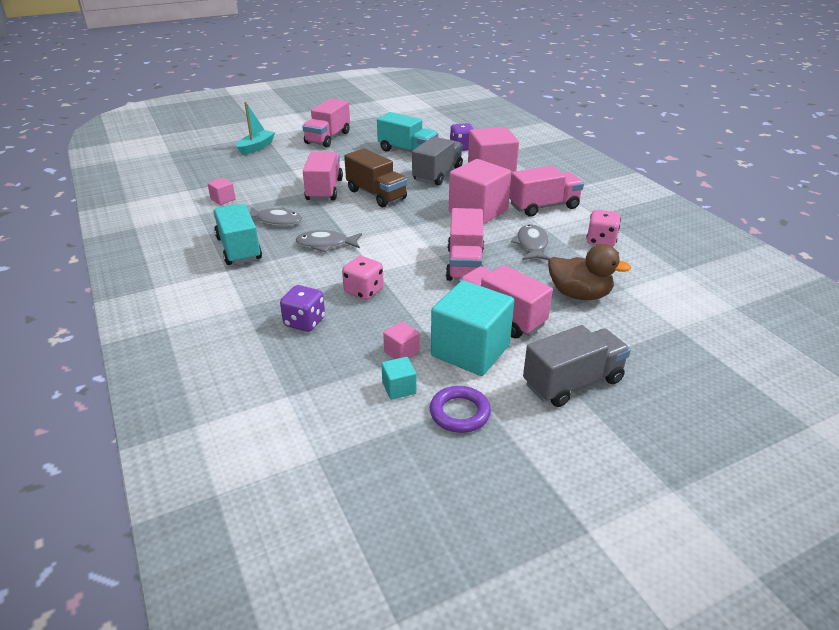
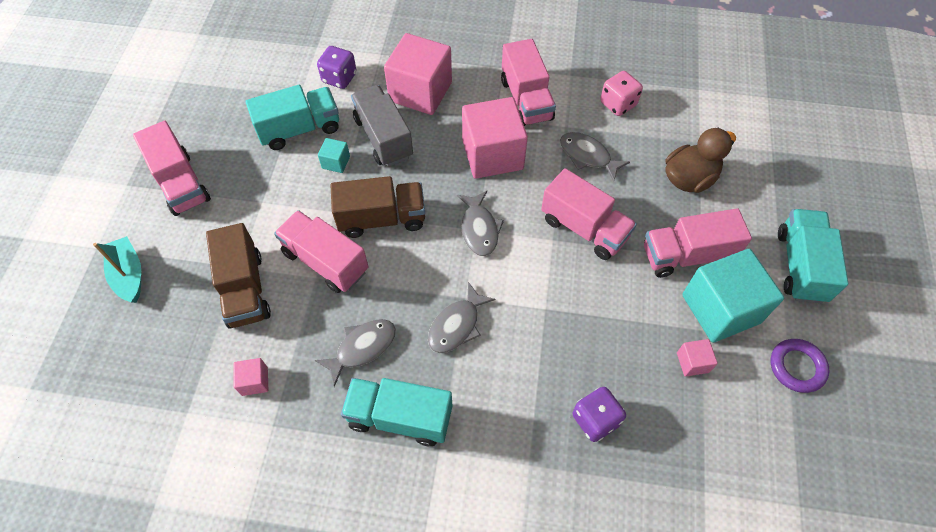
camera: 55 degrees left, 25 degrees up
pink dice [342,256,384,300] -> none
turquoise cube [381,357,416,400] -> turquoise cube moved to [318,138,350,173]
pink truck [509,166,584,217] -> pink truck turned 150 degrees clockwise [501,39,556,126]
grey truck [523,325,631,407] -> turquoise truck [778,209,848,303]
none -> brown truck [206,223,271,328]
none -> grey fish [457,191,504,256]

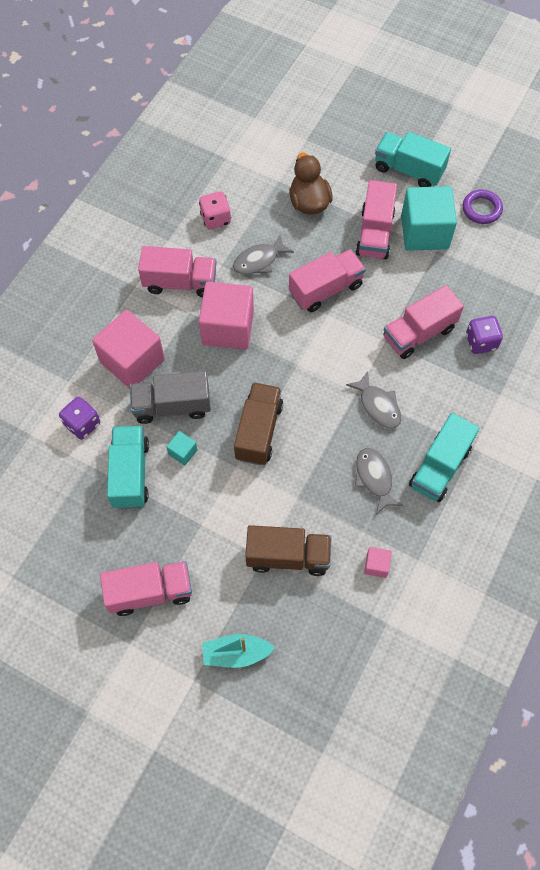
camera: 70 degrees left, 5 degrees up
pink truck [274,210,369,293] -> pink truck moved to [383,285,464,359]
grey fish [457,191,504,256] -> none
pink cube [677,339,718,377] -> none

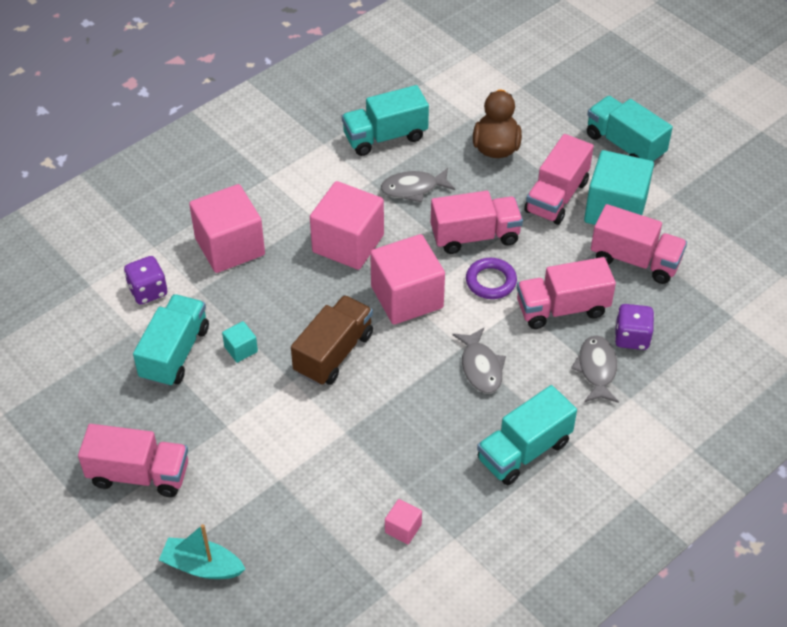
camera: 20 degrees right, 15 degrees down
grey truck [130,371,211,424] -> none
pink truck [138,246,216,298] -> pink truck moved to [591,204,687,284]
pink dice [199,191,231,229] -> turquoise truck [342,85,429,156]
brown truck [246,525,332,576] -> none
grey fish [355,448,403,514] -> grey fish moved to [571,335,619,403]
purple ring [463,189,503,224] -> purple ring moved to [466,258,517,299]
none -> pink cube [370,234,445,325]

